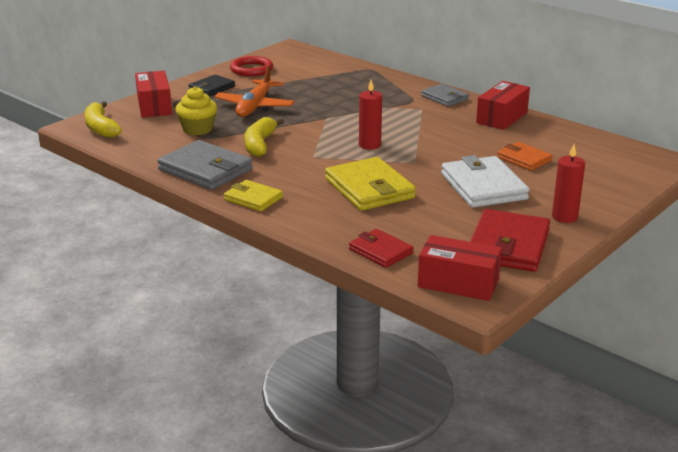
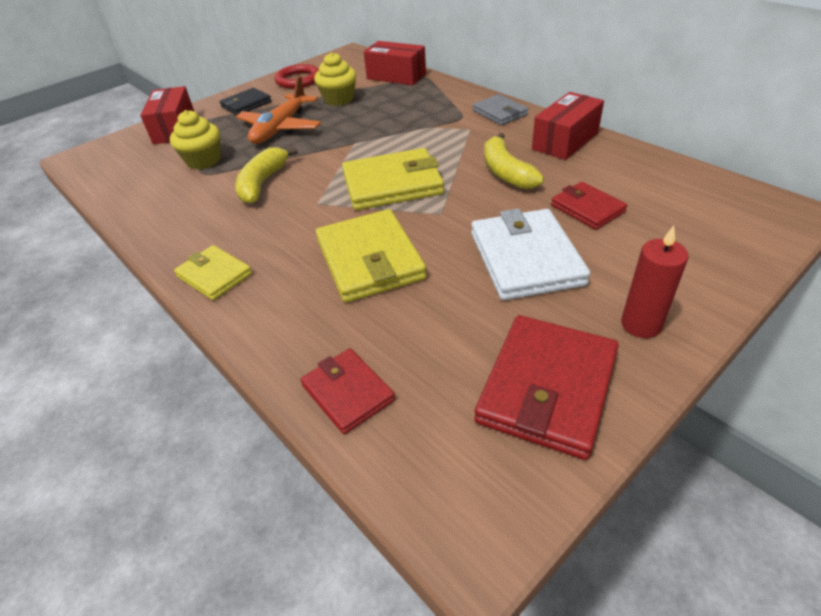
camera: 10 degrees right, 15 degrees up
yellow banana [84,101,122,138] -> yellow banana moved to [484,133,544,189]
grey wallet [157,140,253,190] -> none
red candle [359,80,382,150] -> yellow wallet [342,148,444,210]
red box [418,235,502,301] -> red box moved to [364,41,426,85]
orange wallet [497,142,552,171] -> red wallet [551,182,628,230]
none -> yellow cupcake [314,52,357,106]

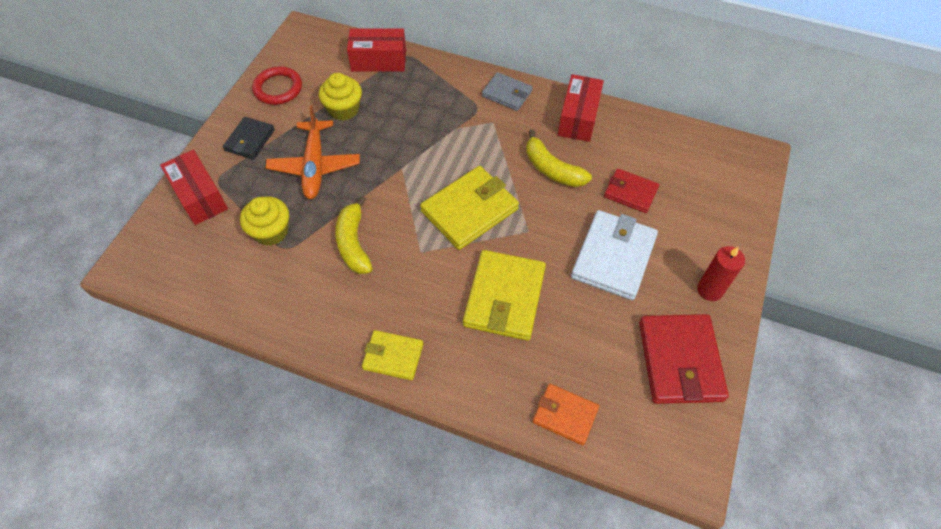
camera: 30 degrees left, 15 degrees up
red wallet [300,348,395,434] -> orange wallet [533,383,599,446]
yellow wallet [316,209,427,303] -> yellow wallet turned 60 degrees clockwise [463,250,546,341]
white wallet [471,209,590,300] -> white wallet turned 60 degrees clockwise [571,210,658,300]

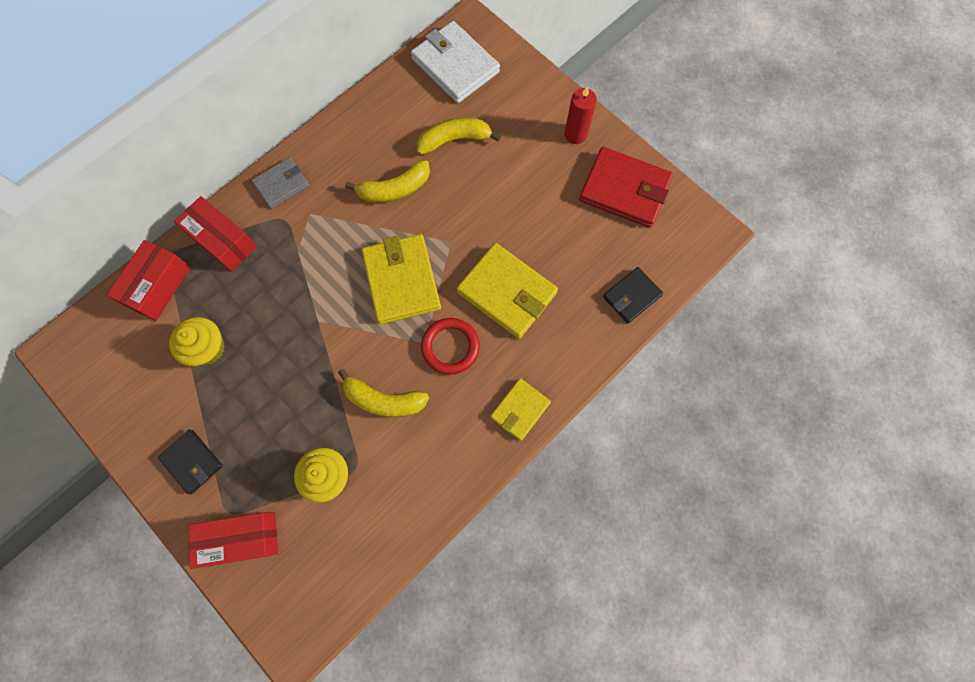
camera: 65 degrees left, 15 degrees up
red ring [252,67,302,105] -> red ring moved to [421,318,480,375]
orange plane [265,105,360,199] -> none
orange wallet [533,383,599,446] -> black wallet [603,267,663,323]
red box [558,74,604,142] -> red box moved to [174,196,257,272]
white wallet [571,210,658,300] -> white wallet moved to [411,21,500,103]
red wallet [604,168,659,213] -> yellow banana [417,118,501,155]

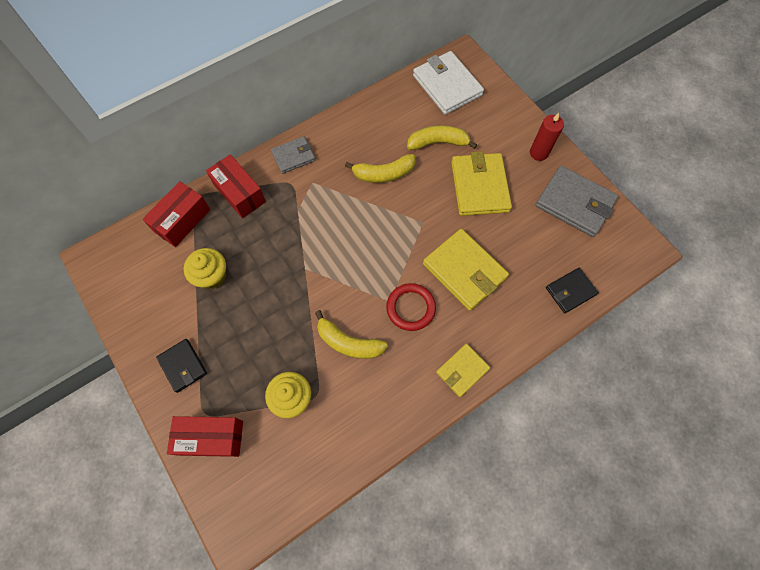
camera: 10 degrees right, 5 degrees down
yellow wallet [361,234,441,324] -> yellow wallet moved to [451,151,512,216]
red wallet [579,147,673,228] -> grey wallet [535,166,618,237]

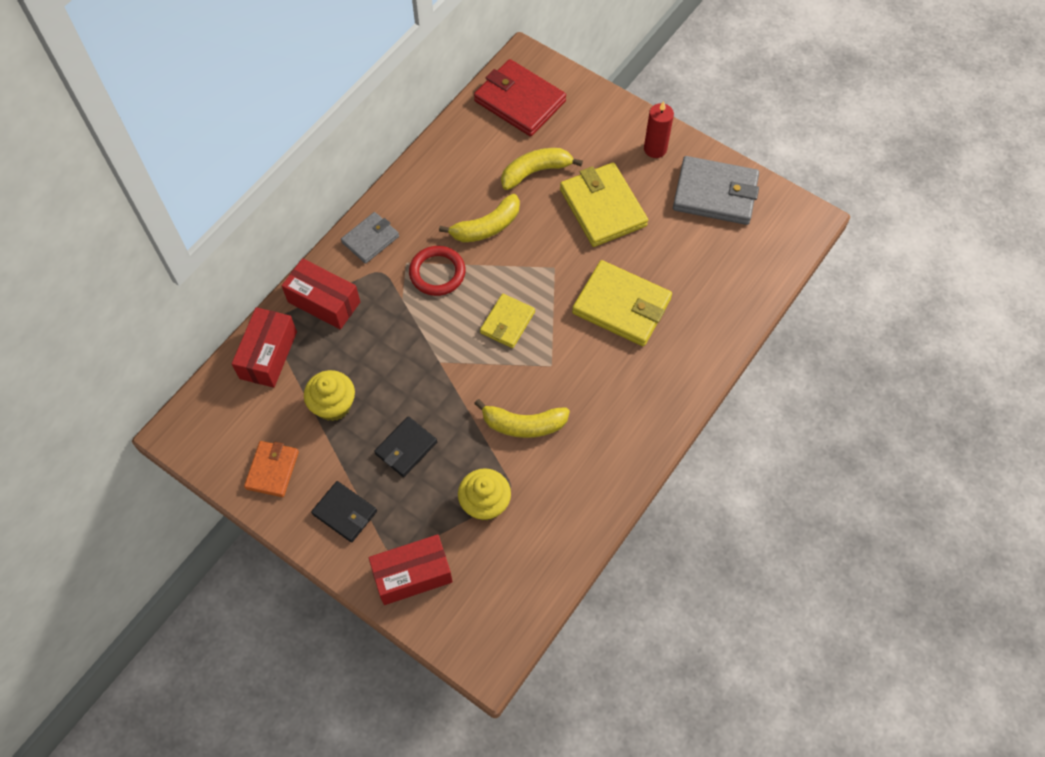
camera: 20 degrees left, 5 degrees down
red ring [386,283,436,331] -> red ring moved to [409,246,466,296]
white wallet [413,51,484,115] -> red wallet [474,59,566,136]
yellow wallet [436,344,490,397] -> yellow wallet moved to [480,294,535,348]
black wallet [546,268,599,313] -> black wallet moved to [374,416,437,477]
none -> orange wallet [244,441,299,497]

